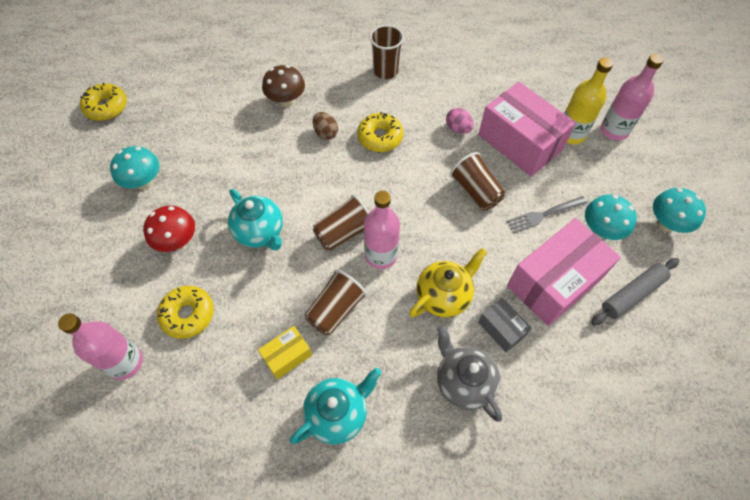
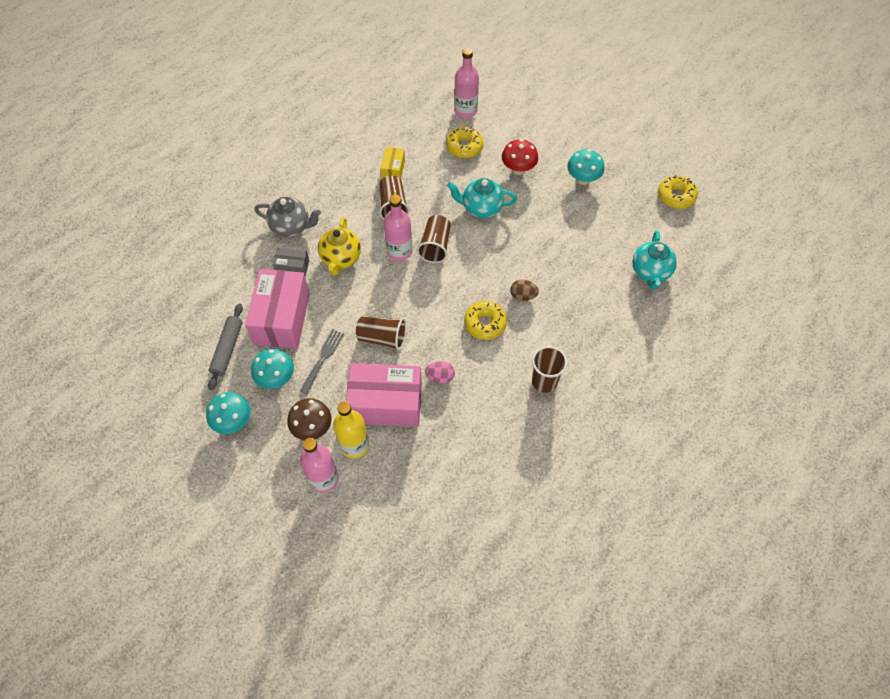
camera: 135 degrees right, 0 degrees up
brown mushroom [262,65,305,107] -> brown mushroom moved to [287,398,332,440]
turquoise teapot [290,368,382,444] -> turquoise teapot moved to [632,230,677,290]

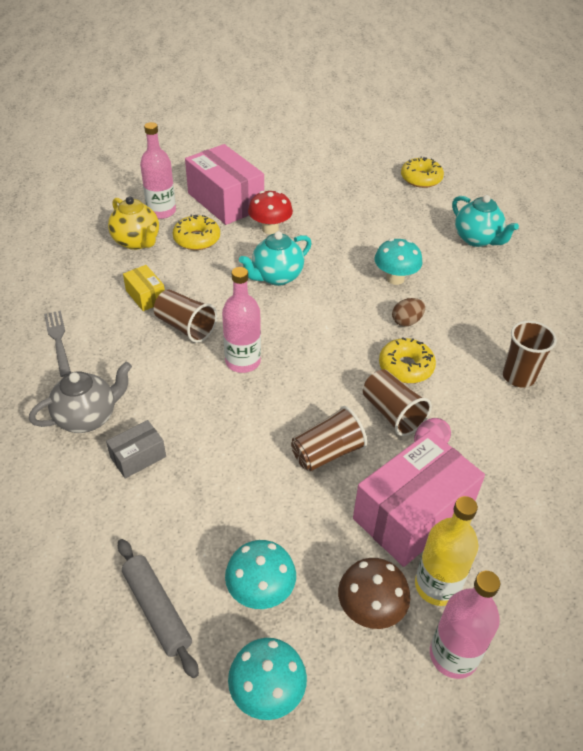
camera: 45 degrees left, 15 degrees down
pink box [245,269,310,349] -> pink box moved to [185,144,264,225]
grey fork [300,329,344,394] -> grey fork moved to [44,311,71,377]
yellow teapot [318,217,361,276] -> yellow teapot moved to [108,196,159,250]
brown cup [417,215,451,263] -> brown cup moved to [363,369,432,436]
turquoise mushroom [567,149,604,185] -> turquoise mushroom moved to [374,239,423,285]

